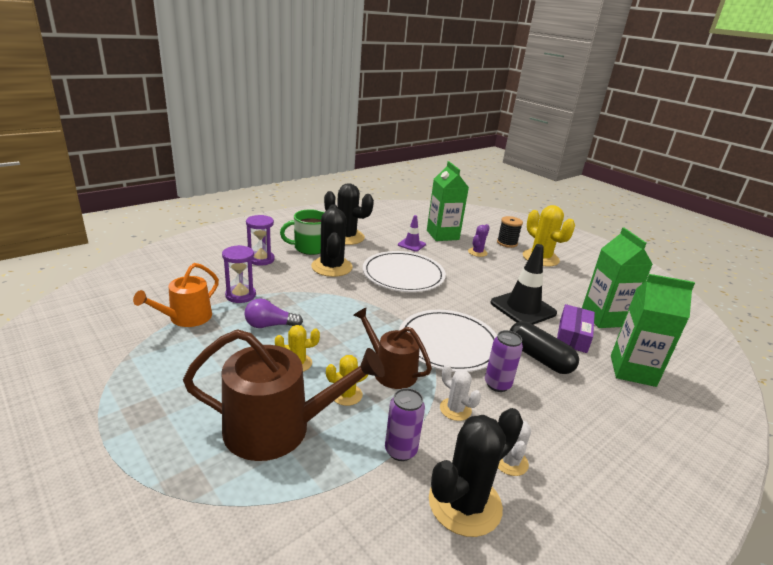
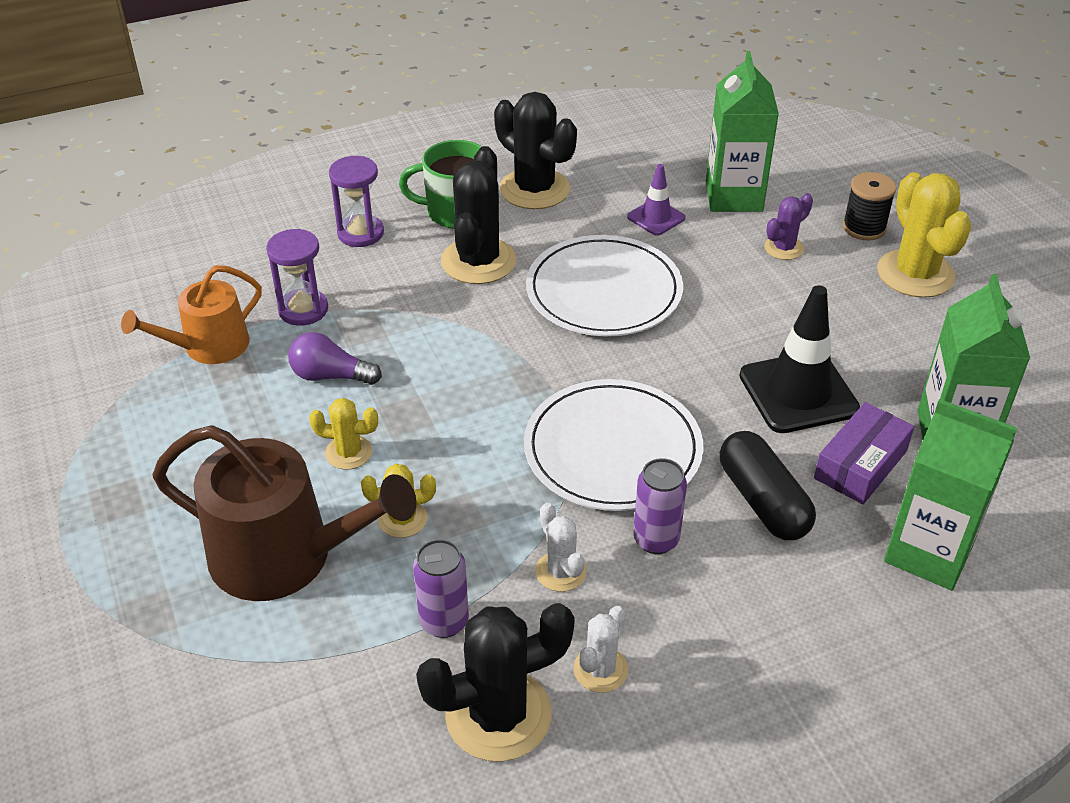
camera: 20 degrees right, 15 degrees up
brown watering can [353,308,432,389] -> none

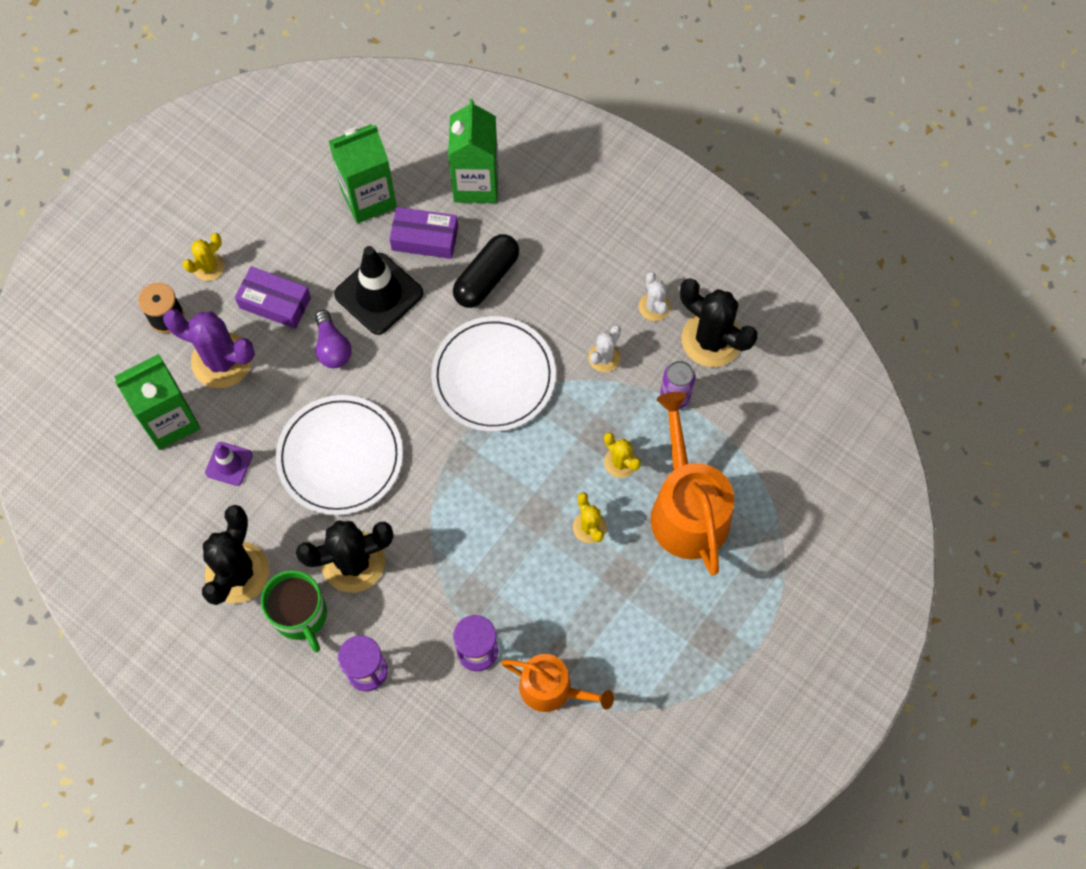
camera: 120 degrees left, 25 degrees up
brown watering can [152,425,417,601] -> orange watering can [651,392,734,575]
purple light bulb [288,332,382,385] -> purple light bulb moved to [315,310,352,368]
white cactus [573,606,628,693] -> white cactus turned 75 degrees clockwise [639,272,671,321]
purple can [633,458,687,554] -> none
purple cactus [764,193,813,260] -> purple cactus [163,309,255,388], size x1.88
yellow cactus [877,172,971,298] -> yellow cactus [183,233,225,281], size x0.53
none -> purple box [235,266,311,329]

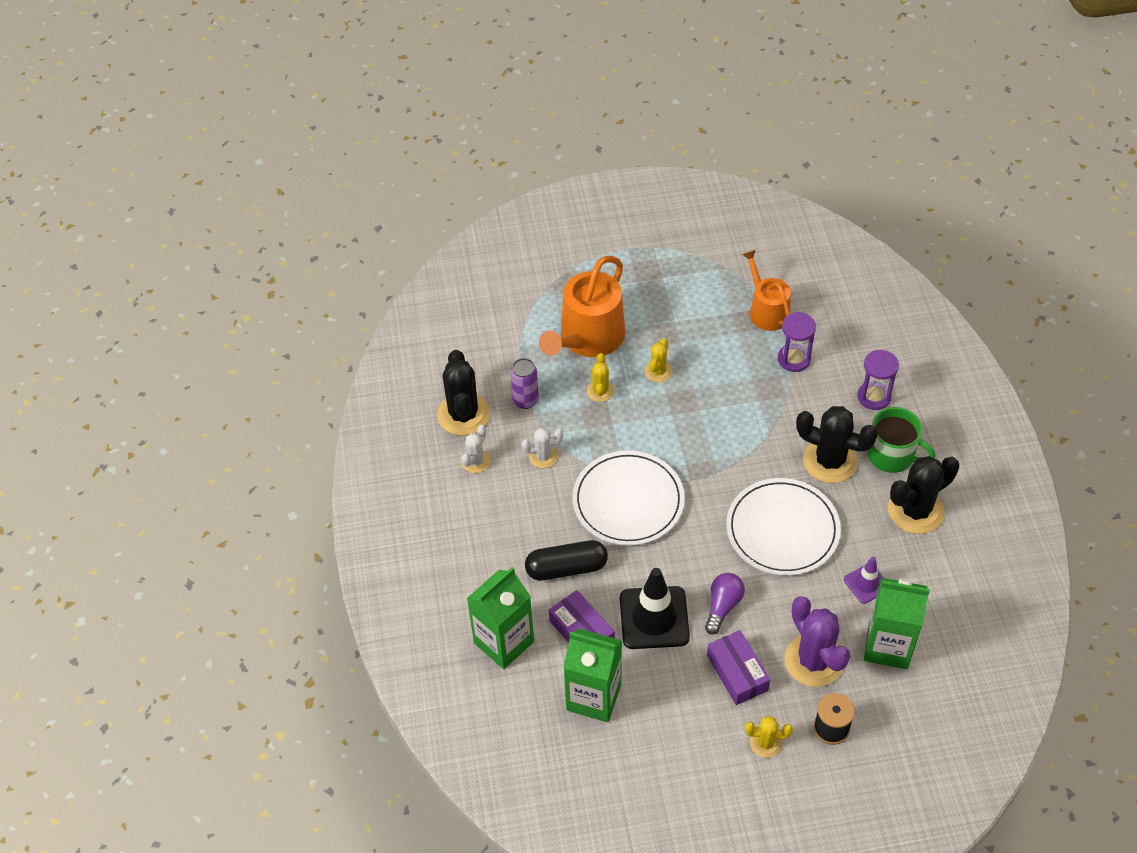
camera: 135 degrees left, 15 degrees down
green mug [261,570,327,652] -> green mug turned 105 degrees clockwise [867,407,935,473]

